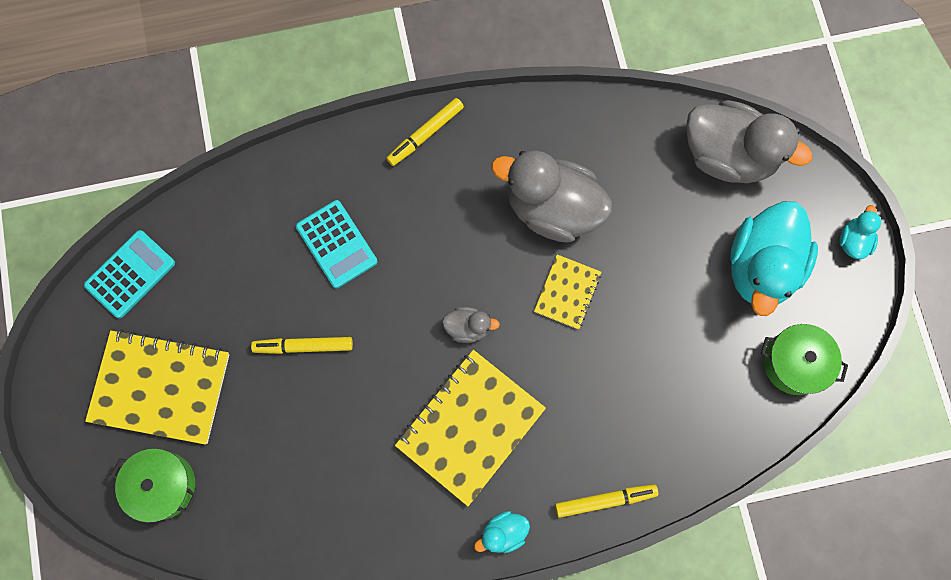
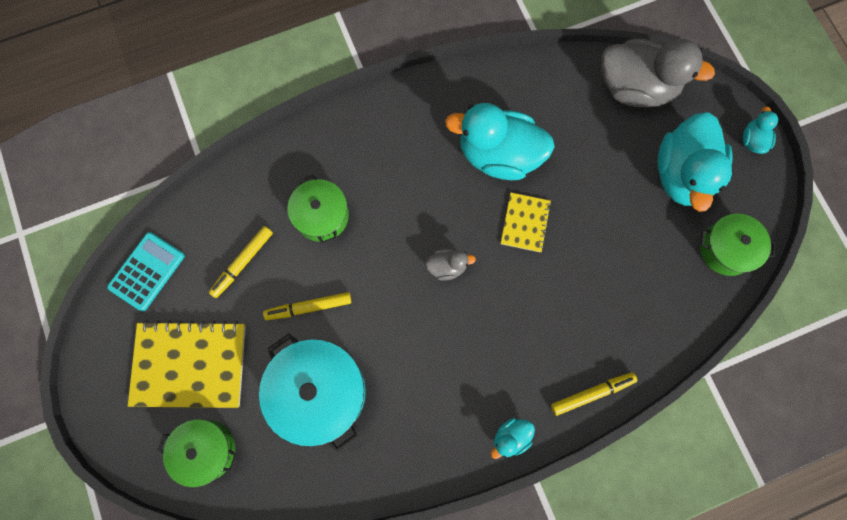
camera: 10 degrees left, 0 degrees up
turquoise calculator [296,200,377,288] -> green pot [288,175,349,245]
yellow marker [386,98,464,166] -> yellow marker moved to [208,226,273,298]
yellow notebook [395,350,546,506] -> none
grey duck [491,151,612,243] -> turquoise duck [445,103,555,180]
none -> turquoise pot [259,333,366,453]

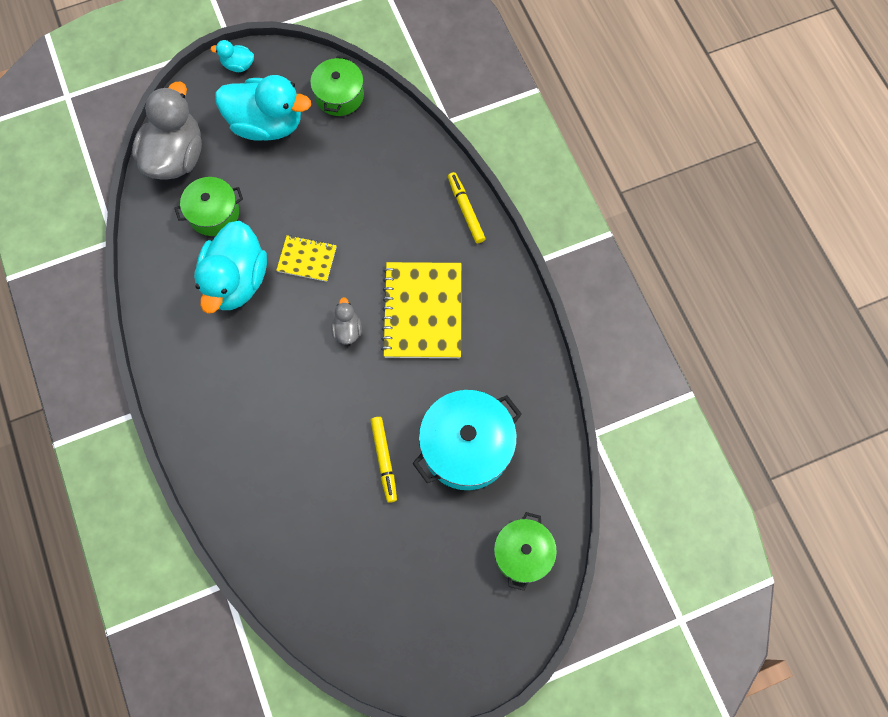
camera: 90 degrees left, 5 degrees down
turquoise calculator [107,232,185,311] -> none
yellow notebook [128,320,246,408] -> yellow notebook moved to [381,262,461,358]
yellow marker [208,226,273,298] -> none
green pot [288,175,349,245] -> green pot moved to [175,177,243,236]
turquoise duck [491,418,535,459] -> none

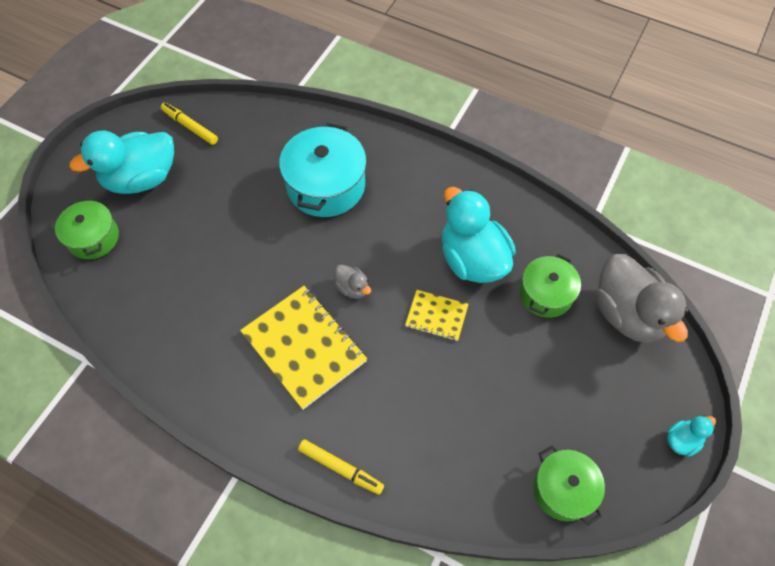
camera: 140 degrees right, 10 degrees down
turquoise duck [215,75,311,141] -> turquoise duck moved to [69,131,174,194]
yellow notebook [276,235,337,282] -> yellow notebook turned 45 degrees clockwise [405,290,468,341]
yellow marker [370,417,397,503] -> yellow marker moved to [161,103,218,145]
turquoise pot [412,390,522,490] -> turquoise pot moved to [279,123,367,217]

